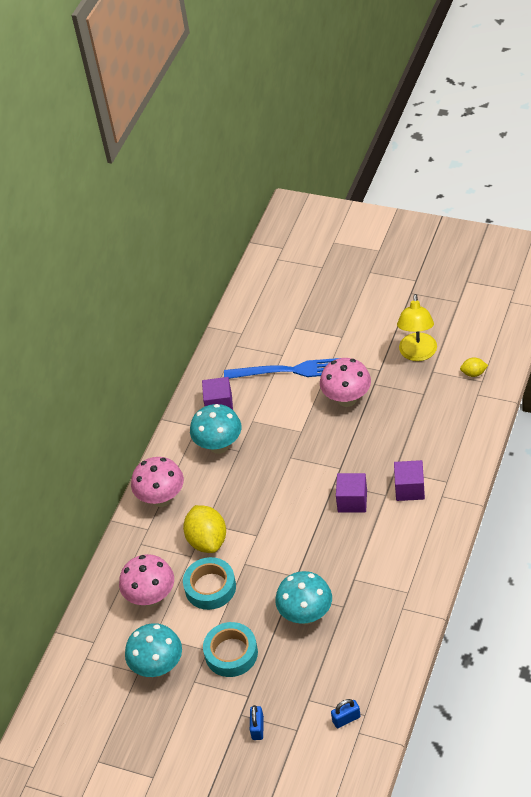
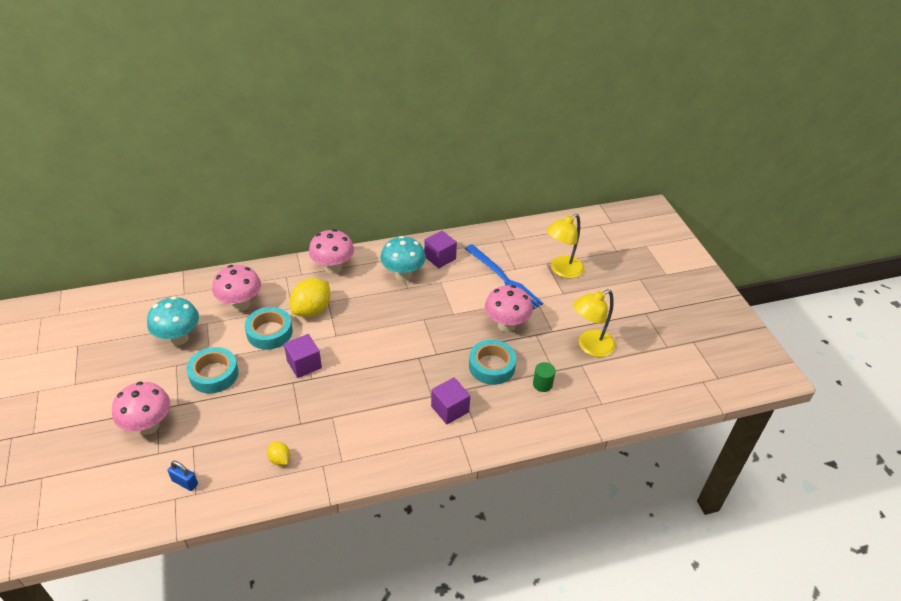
camera: 45 degrees right, 5 degrees down
blue padlock [250,705,264,740] -> pink mushroom [112,382,170,435]
turquoise mushroom [275,571,332,624] -> none
purple cube [336,473,367,512] -> purple cube moved to [284,334,322,378]
yellow lemon [460,357,488,377] -> yellow lemon moved to [267,442,290,465]
none -> turquoise tape [469,340,516,385]
none -> green cylinder [533,362,556,392]
none -> yellow lamp [546,213,584,278]

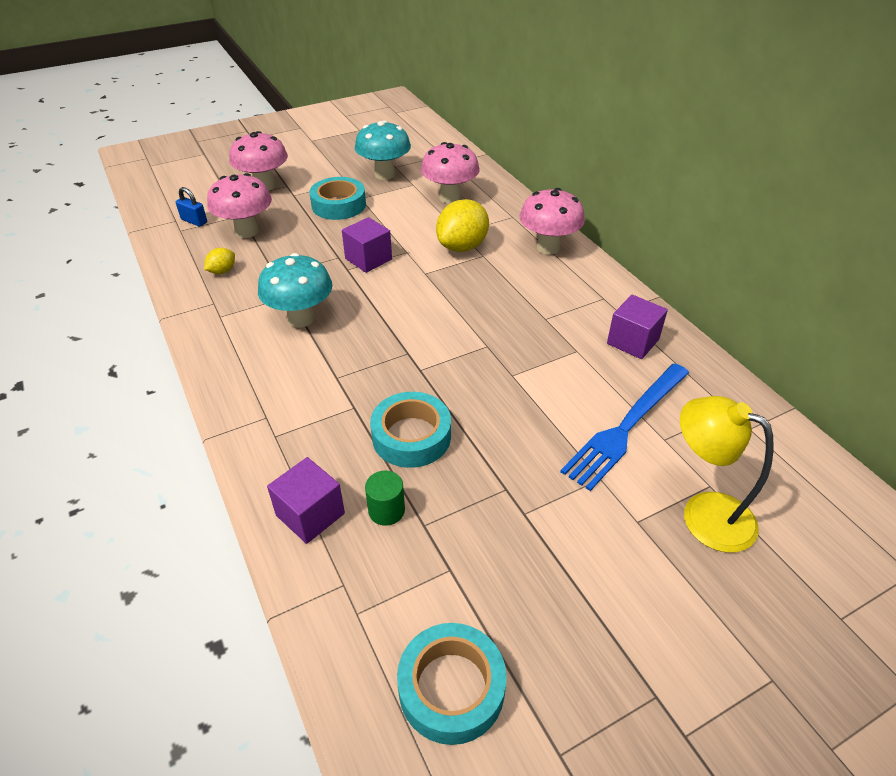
camera: 80 degrees right, 0 degrees up
blue padlock [167,461,198,491] -> blue padlock turned 75 degrees counterclockwise [176,187,207,227]
turquoise tape [245,307,293,350] -> turquoise tape moved to [397,623,507,745]
yellow lemon [290,278,330,317] -> yellow lemon turned 75 degrees counterclockwise [436,199,489,252]
turquoise mushroom [380,236,426,281] -> turquoise mushroom moved to [258,253,332,327]
purple cube [431,377,470,424] -> purple cube moved to [267,457,345,544]
pink mushroom [485,285,533,332] -> pink mushroom moved to [207,173,272,238]
yellow lamp [573,289,616,357] -> none

